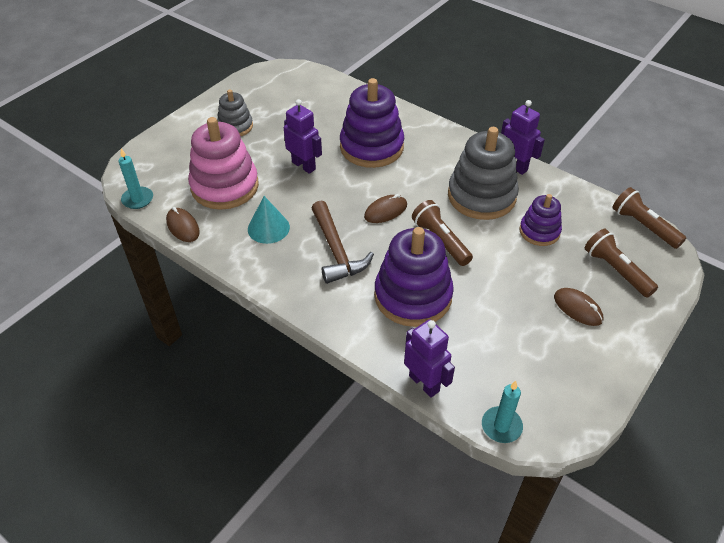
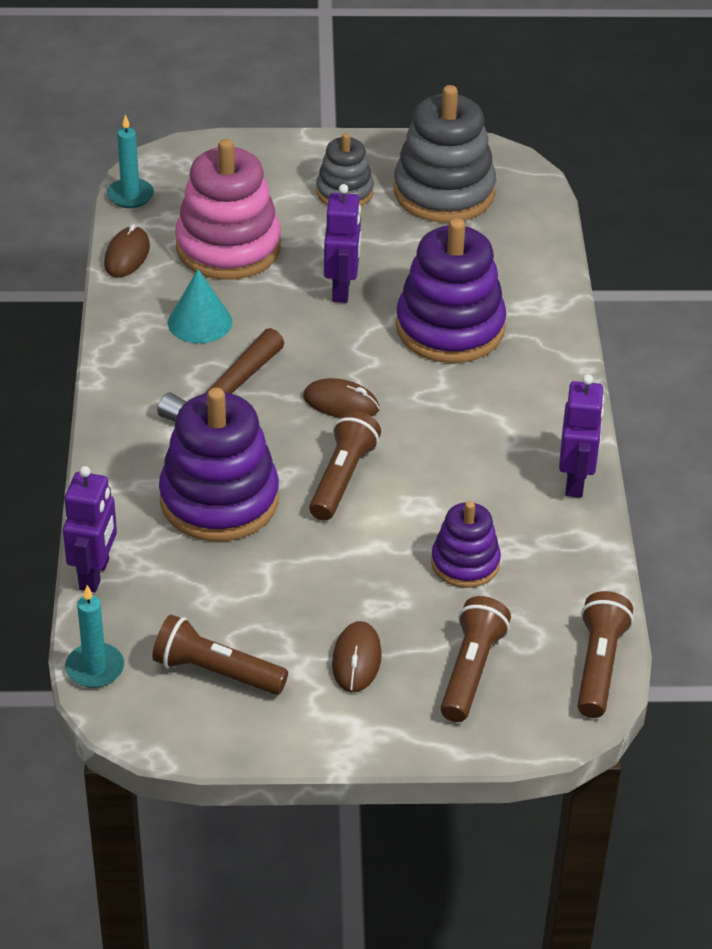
camera: 50 degrees right, 5 degrees down
grey stacking toy [448,127,519,220] -> grey stacking toy moved to [394,85,496,223]
none -> brown flashlight [152,615,288,695]

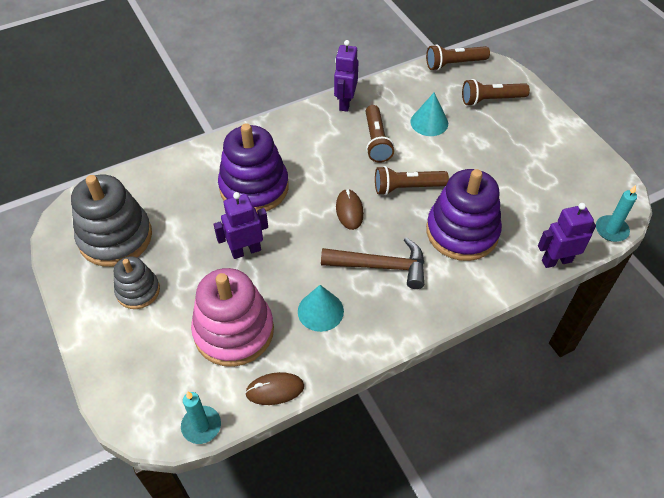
camera: 115 degrees left, 10 degrees up
brown flashlight [152,615,288,695] -> brown flashlight moved to [366,105,394,163]
brown mouse [332,621,382,692] -> none
purple stacking toy [431,501,501,588] -> turquoise cone [410,93,448,136]
purple robot [559,374,605,498] -> purple robot turned 60 degrees counterclockwise [334,40,359,112]

